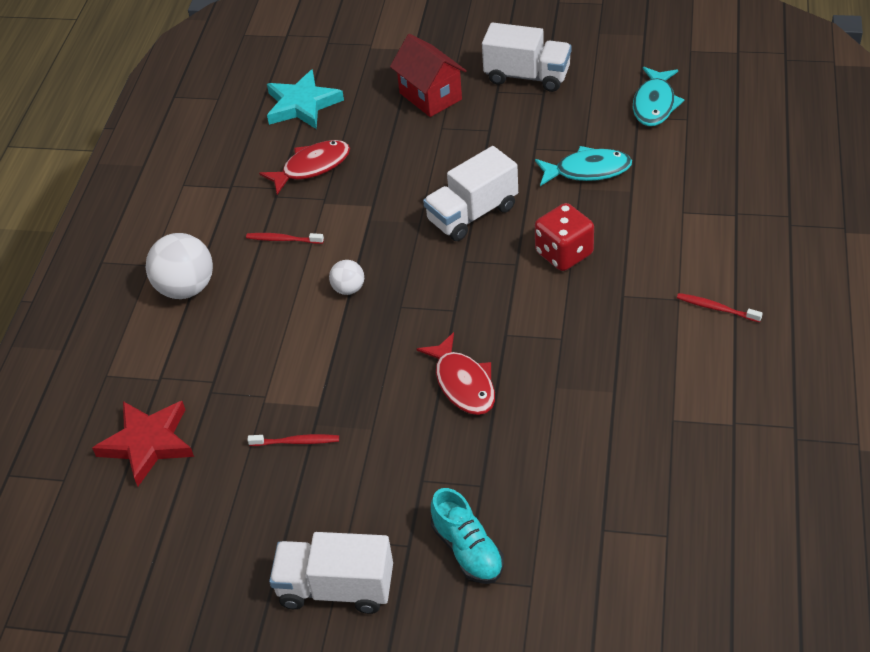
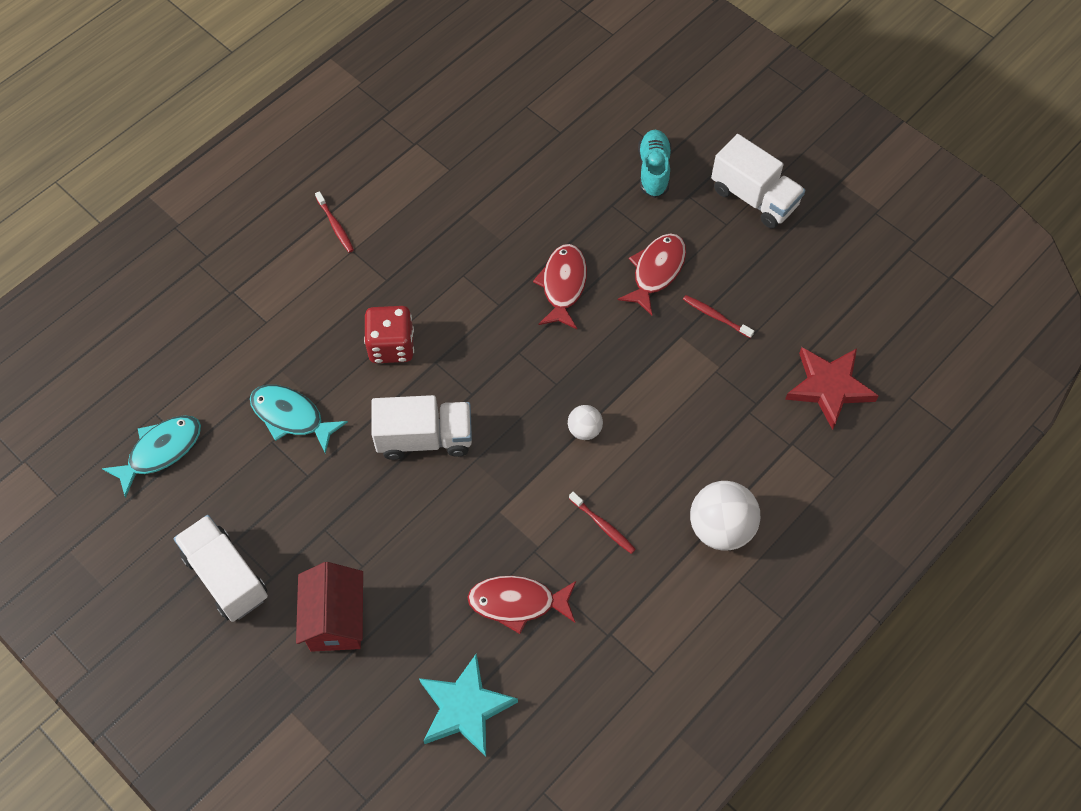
camera: 150 degrees left, 15 degrees up
none -> red fish [618,233,686,315]

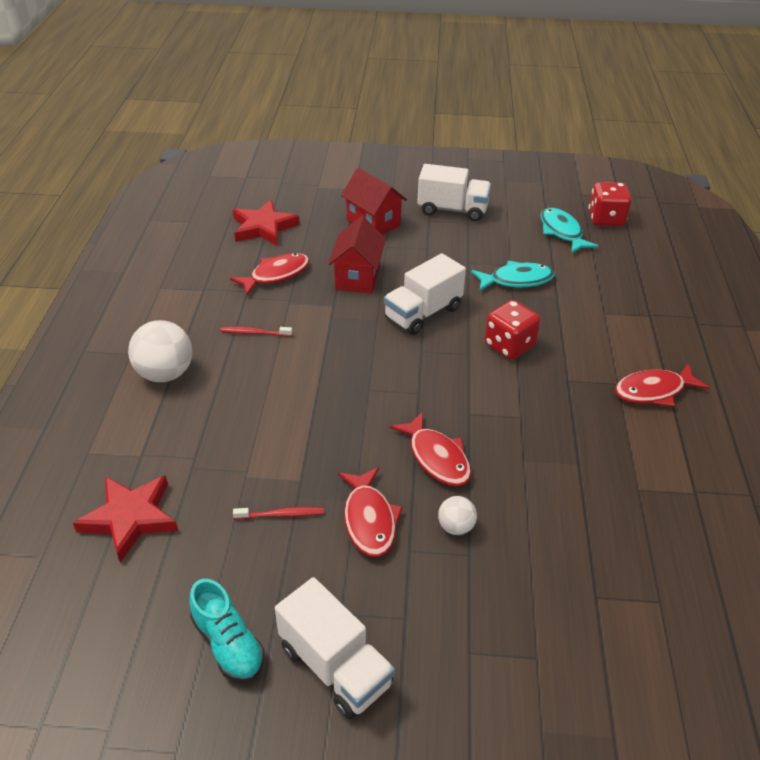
camera: 140 degrees right, 20 degrees down
turquoise fish [102,415,201,498] -> turquoise fish turned 150 degrees clockwise [540,207,598,254]
red toothbrush [315,191,354,253] -> red fish [615,363,710,407]
turquoise star [419,653,518,757] -> red star [233,200,300,246]
white ball [568,405,603,440] -> white ball moved to [438,496,477,535]
turquoise shoe [638,130,671,198] -> turquoise shoe moved to [189,579,265,682]
white truck [711,134,805,229] -> white truck turned 135 degrees counterclockwise [275,577,395,719]
none -> red house [328,216,386,293]
none -> red dice [589,182,632,226]

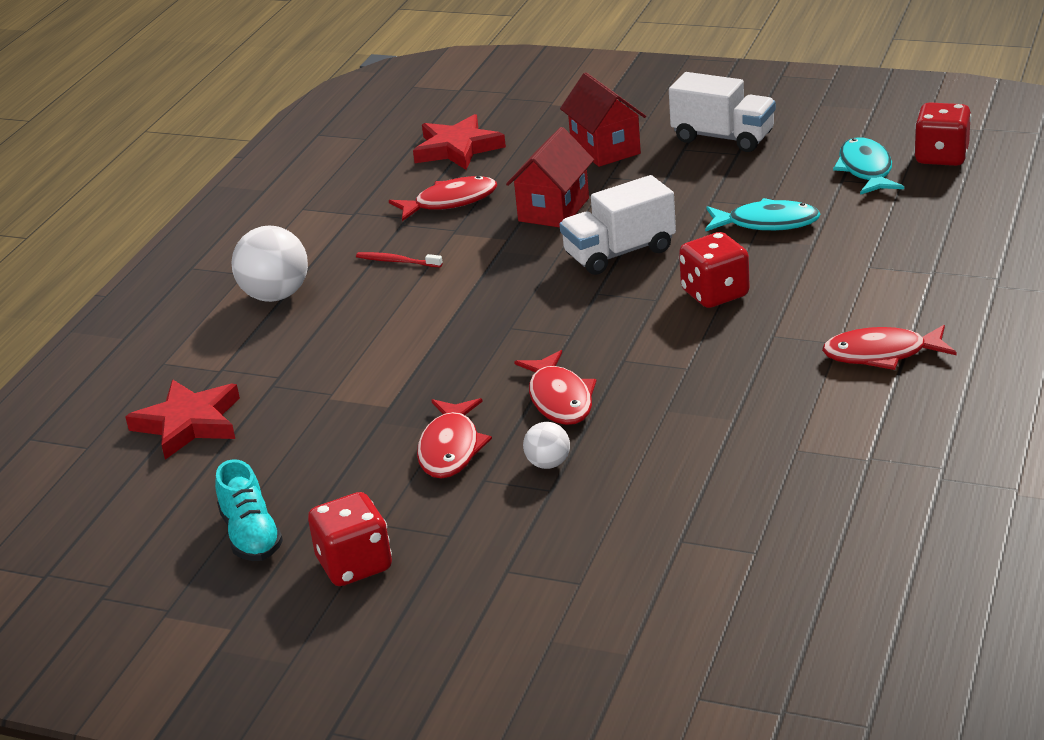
camera: 20 degrees right, 10 degrees down
red toothbrush [233,507,324,519] -> none
white truck [275,577,395,719] -> red dice [308,492,392,586]

